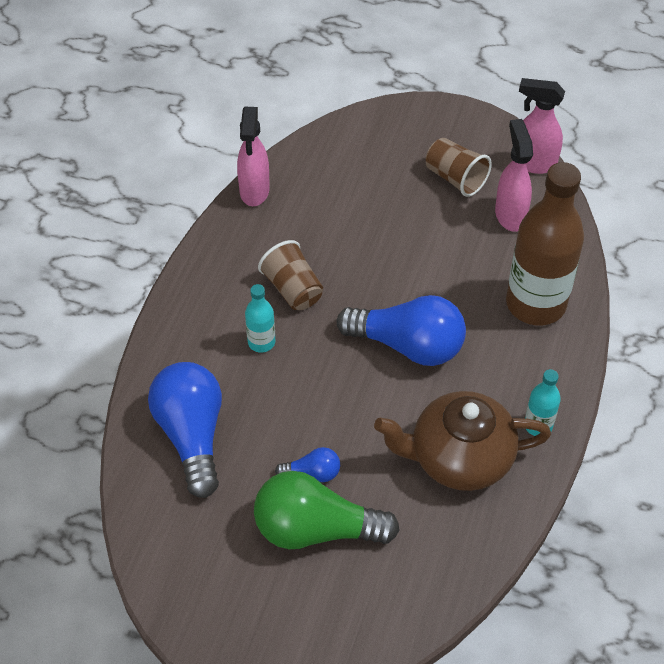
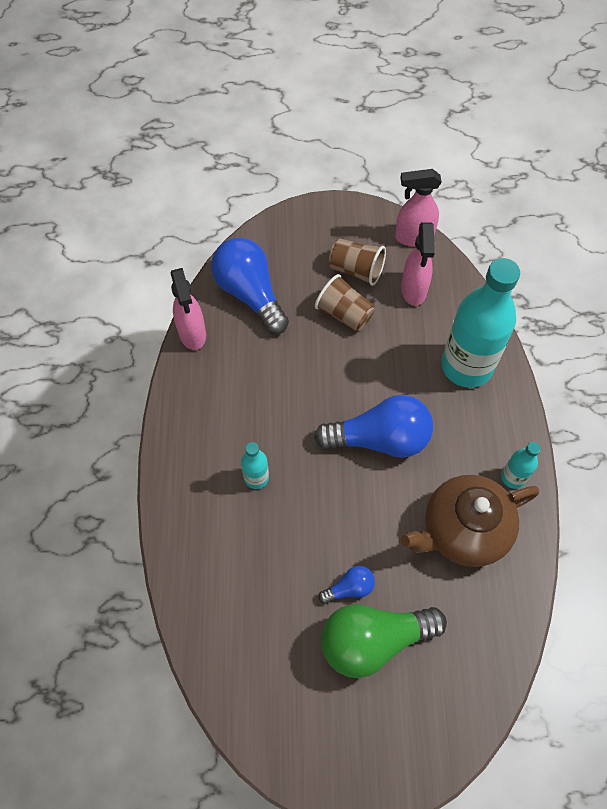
camera: 20 degrees left, 10 degrees up
blue light bulb [148,362,222,498] -> blue light bulb moved to [211,238,289,334]
brown cup [258,240,323,310] -> brown cup moved to [315,274,375,331]
pink spray bottle [495,119,533,232] -> pink spray bottle turned 150 degrees counterclockwise [401,222,435,306]
brown bottle [506,162,584,325] -> turquoise bottle [441,258,520,388]

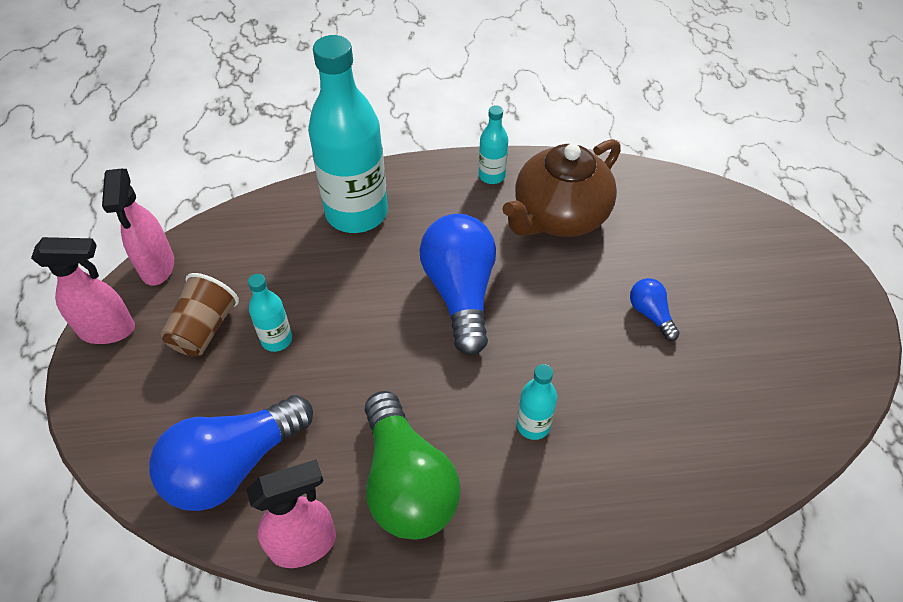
camera: 95 degrees left, 10 degrees down
brown cup [315,274,375,331] -> turquoise bottle [248,274,292,352]
green light bulb [321,604,447,678] -> green light bulb moved to [365,391,460,539]
pink spray bottle [401,222,435,306] -> pink spray bottle moved to [31,237,135,344]
brown teapot [401,475,539,567] -> brown teapot turned 75 degrees clockwise [502,139,621,237]

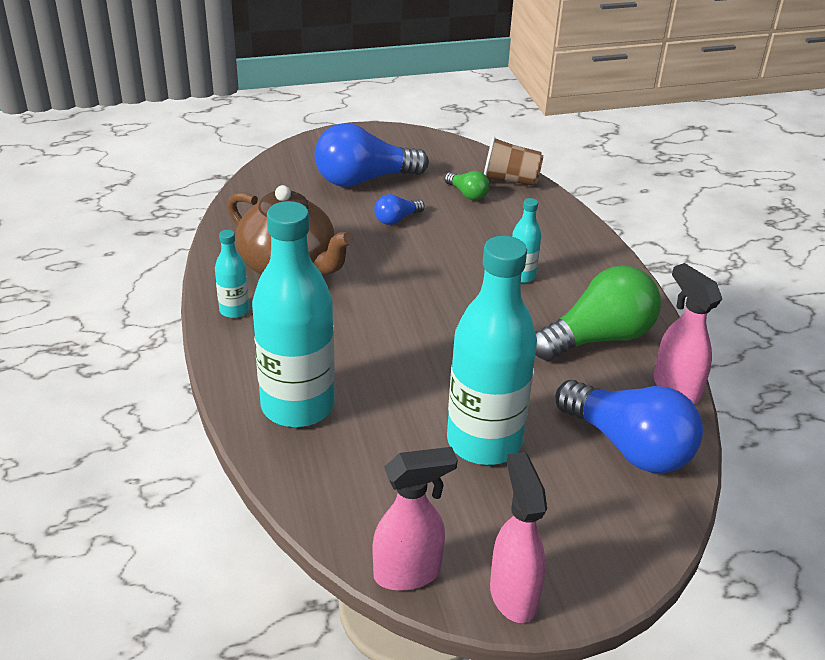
camera: 100 degrees left, 15 degrees down
brown cup [161,273,239,357] -> brown cup moved to [484,136,544,186]
turquoise bottle [248,274,292,352] -> turquoise bottle [447,236,537,465], size x2.24
blue light bulb [419,214,496,355] -> blue light bulb moved to [314,123,429,187]
none -> green light bulb [445,171,490,200]

